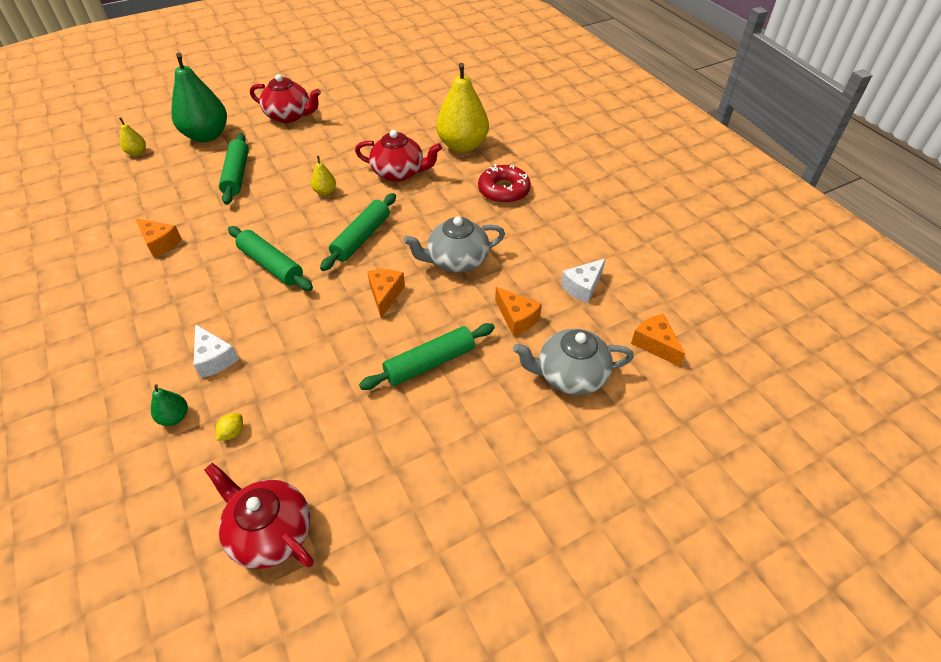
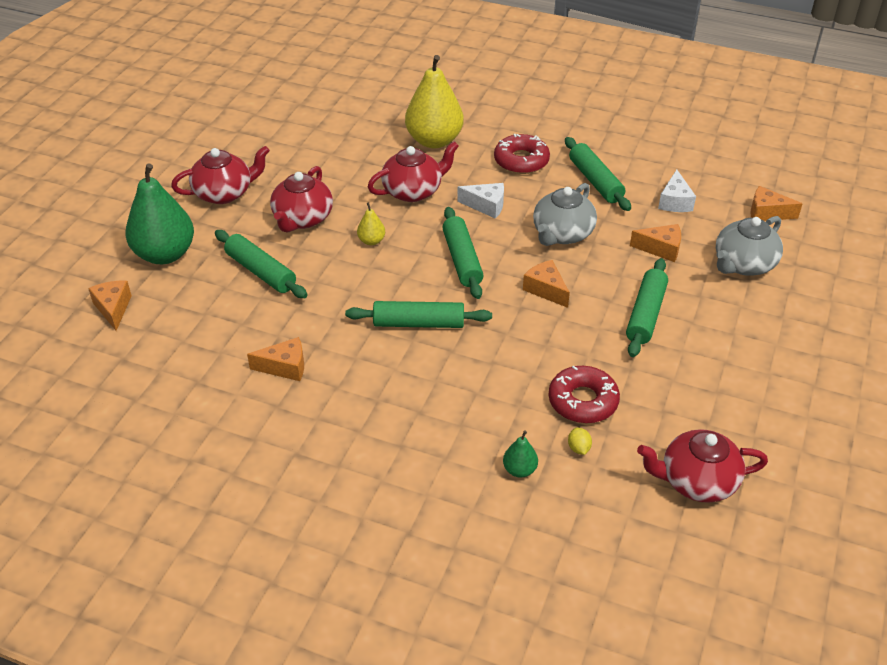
camera: 40 degrees left, 5 degrees down
yellow pear [119,118,146,156] -> orange cheese [88,281,132,331]
white cheese [194,324,239,378] -> white cheese moved to [457,183,504,219]
none -> red teapot [270,166,333,233]
none -> red donut [549,365,620,423]
none -> green rolling pin [565,137,631,211]

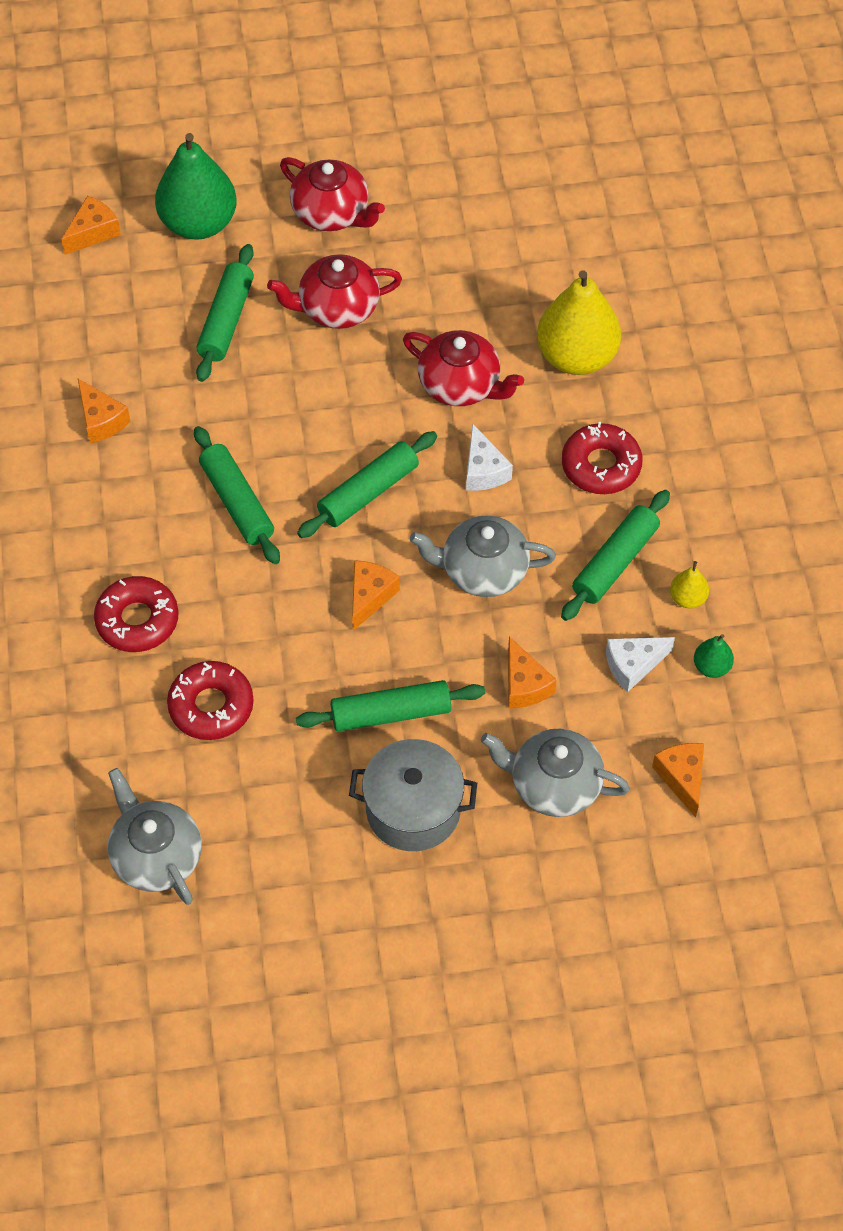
camera: 60 degrees right, 15 degrees up
yellow pear [357,202,385,245] -> yellow pear moved to [670,561,709,608]
green pear [503,431,538,478] -> green pear moved to [694,634,734,678]
yellow lemon [568,427,592,455] -> none
red teapot [637,429,768,503] -> grey teapot [107,768,202,905]
none -> red donut [94,576,179,652]
none -> grey pot [349,739,477,851]

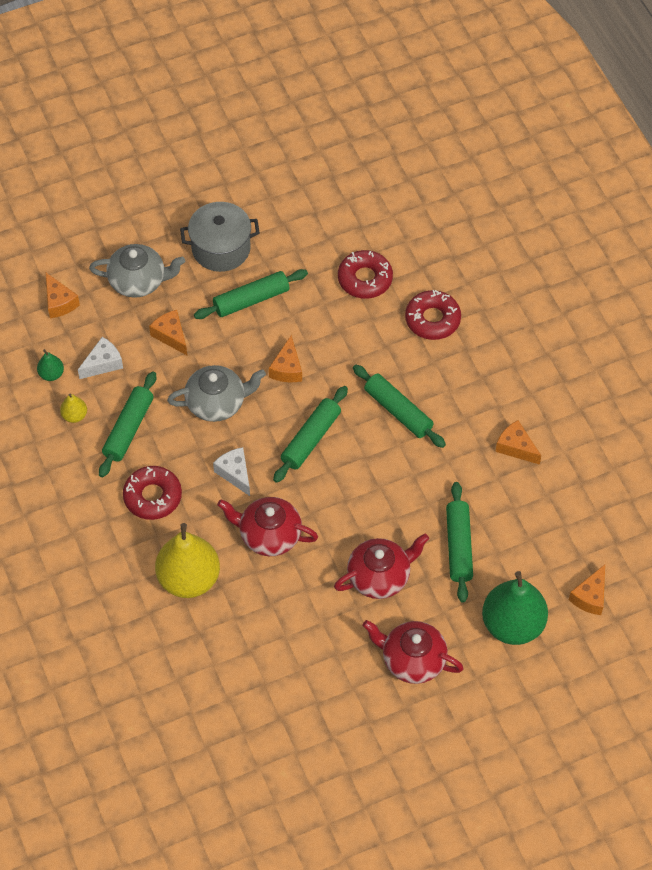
camera: 165 degrees right, 0 degrees up
grey teapot [107,768,202,905] -> none

